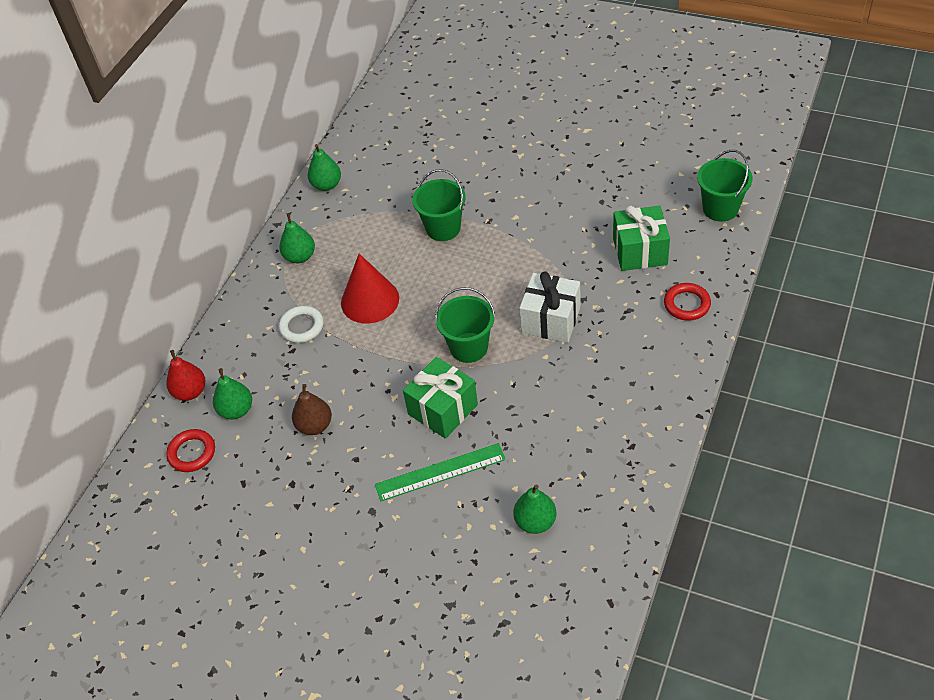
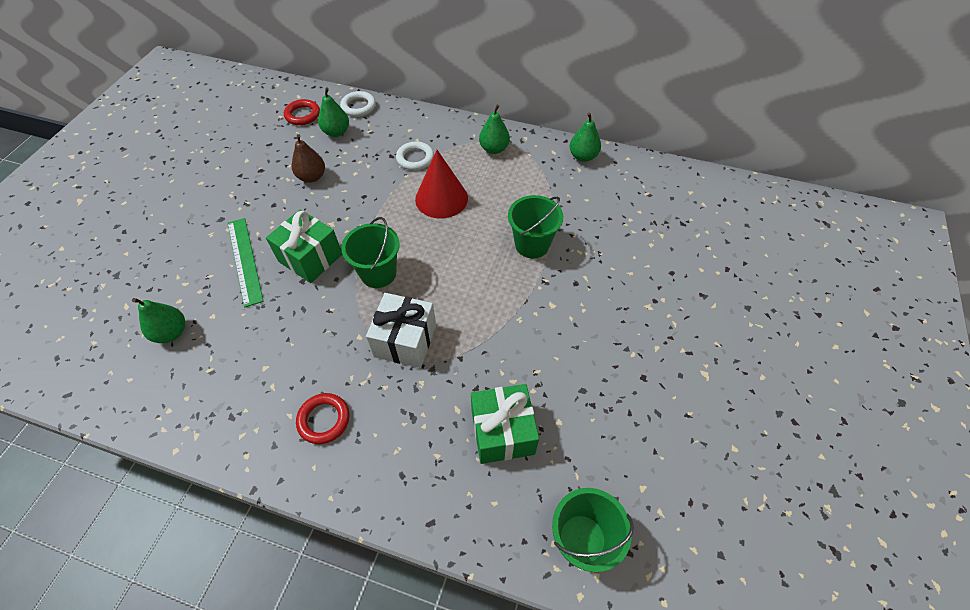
camera: 80 degrees right, 5 degrees up
red pear [166,350,206,401] -> white ring [340,91,376,117]
red ring [664,283,711,321] -> red ring moved to [296,393,350,444]

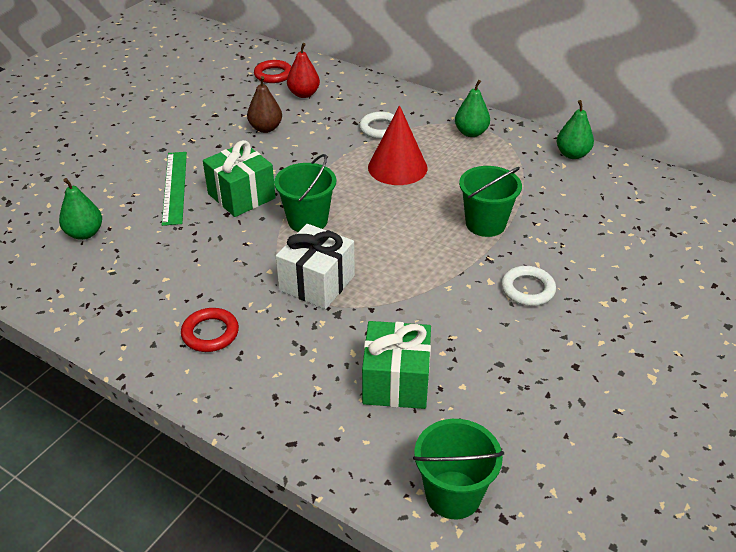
camera: 15 degrees right, 15 degrees down
green pear [318,88,349,137] -> red pear [287,43,320,98]
white ring [340,91,376,117] -> white ring moved to [501,266,556,306]

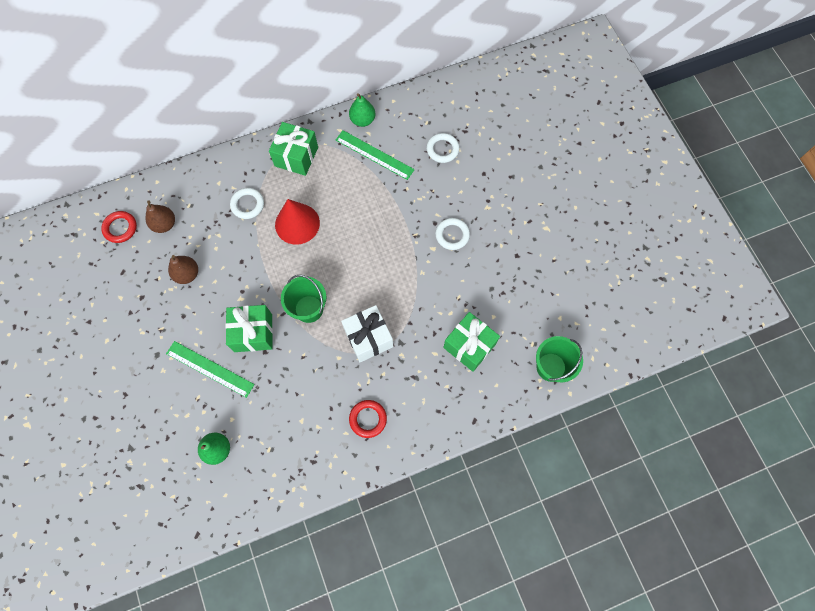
camera: 55 degrees left, 30 degrees up
red pear [287,43,320,98] -> brown pear [146,200,175,233]
green pear [455,80,490,137] -> green gift [269,122,318,176]
green bucket [459,166,522,237] -> none
none -> green ruler [336,130,415,180]
none -> white ring [427,133,459,163]

